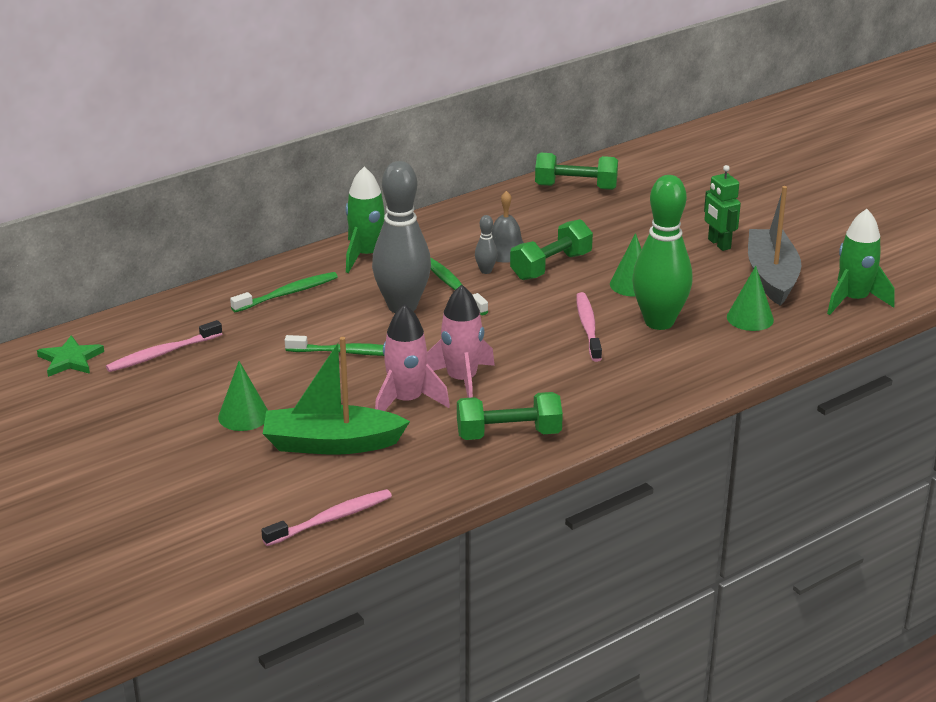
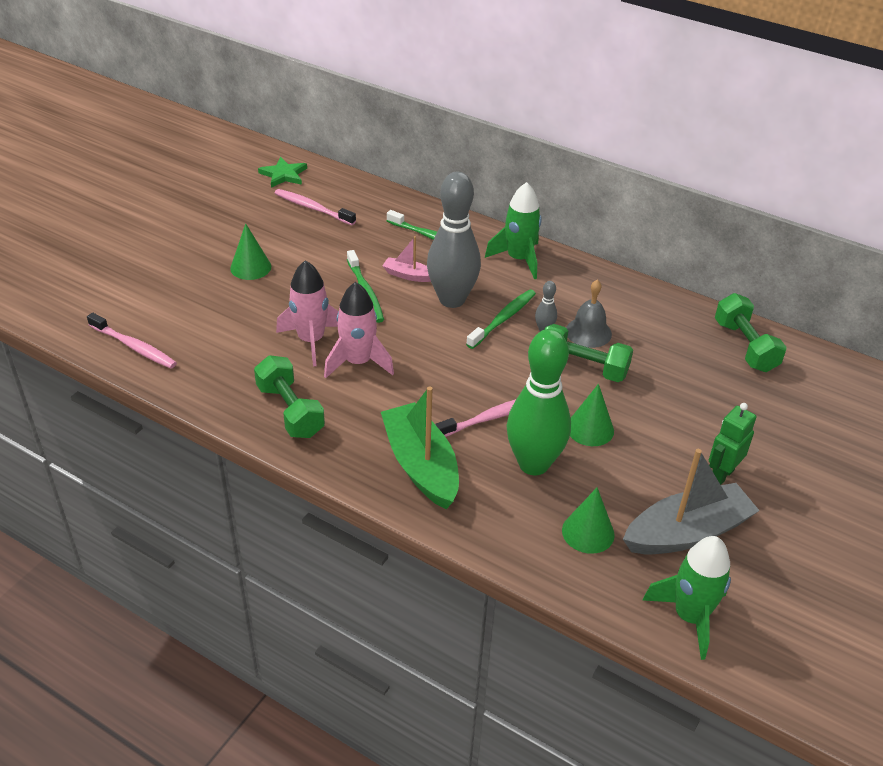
camera: 65 degrees right, 10 degrees up
green boat [263,337,410,455] -> green boat moved to [381,386,459,509]
none -> pink boat [382,236,431,282]

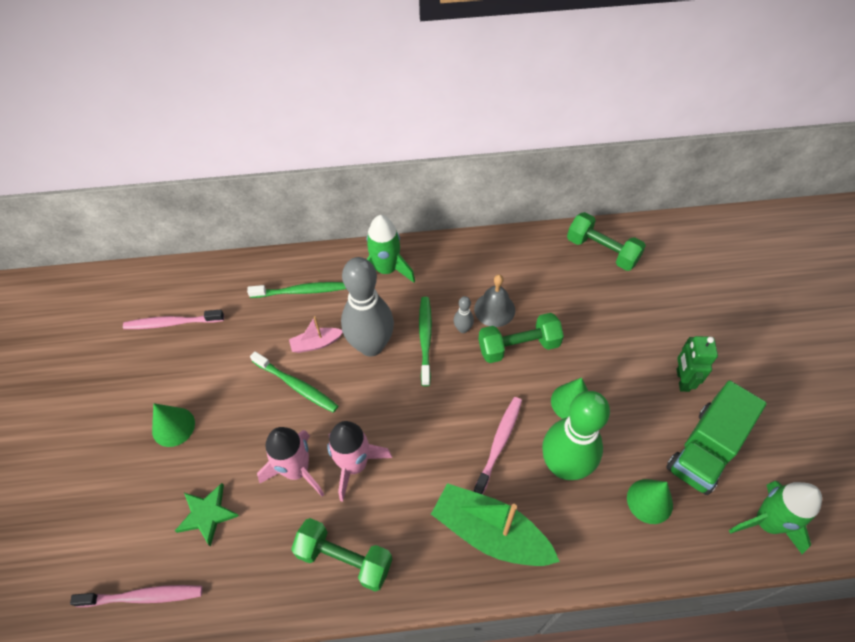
camera: 35 degrees left, 15 degrees up
green star [258,157,307,188] -> green star moved to [175,483,239,547]
grey boat [623,449,760,554] -> green truck [666,381,767,495]

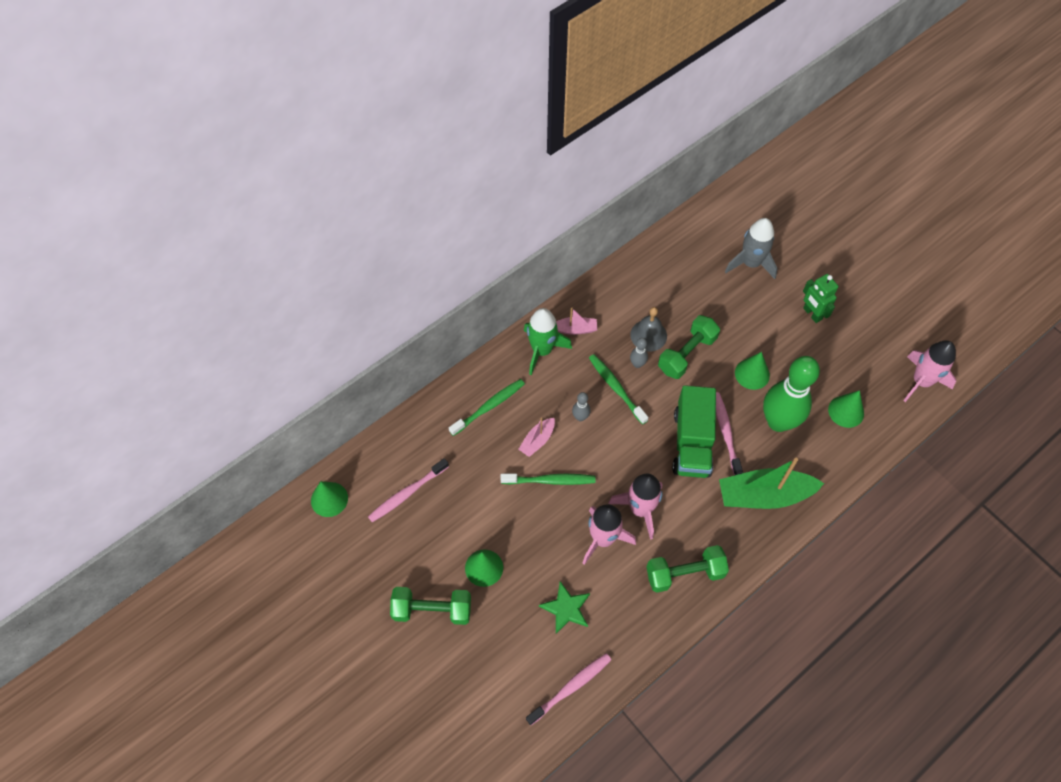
camera: 35 degrees left, 5 degrees up
grey bowling pin [341,257,394,357] -> grey bowling pin [572,392,591,421], size x0.40
green dumbbell [567,212,646,271] -> green dumbbell moved to [390,587,471,625]
green truck [666,381,767,495] -> green truck moved to [672,385,716,478]
green rocket [729,481,822,554] -> pink rocket [903,340,956,402]
none -> green cone [311,481,348,517]
none -> pink boat [556,307,597,335]
none -> grey rocket [725,218,778,279]

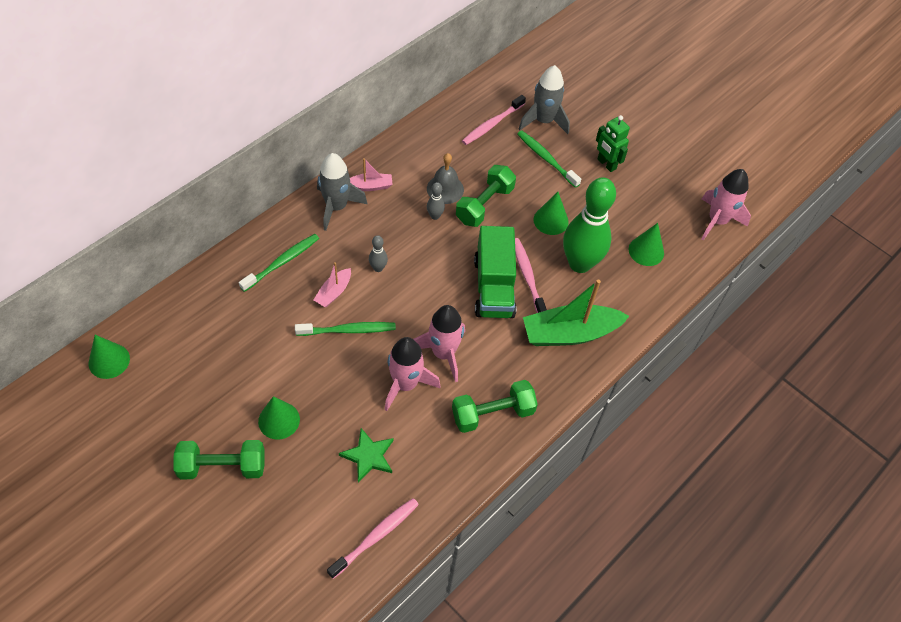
camera: 10 degrees left, 5 degrees down
pink toothbrush [368,458,449,522] -> pink toothbrush moved to [462,95,526,145]
green rocket [524,308,572,375] -> grey rocket [317,153,367,231]
green toothbrush [589,354,649,425] -> green toothbrush moved to [517,131,581,188]

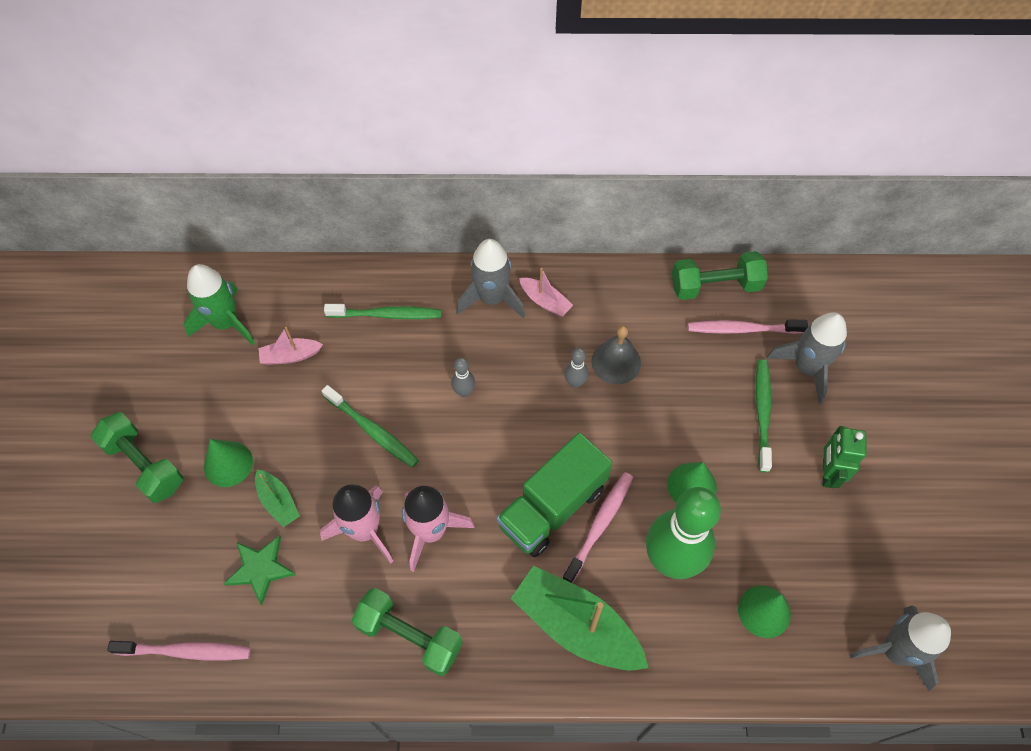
camera: 50 degrees right, 5 degrees up
green cone [89,335,130,379] -> none
pink boat [314,262,351,307] -> pink boat moved to [258,327,323,365]
green dumbbell [456,165,516,227] -> green dumbbell moved to [672,251,768,300]
pink rocket [701,169,751,240] -> grey rocket [850,606,951,691]
none -> green rocket [183,264,255,345]
none -> green boat [255,470,300,527]

